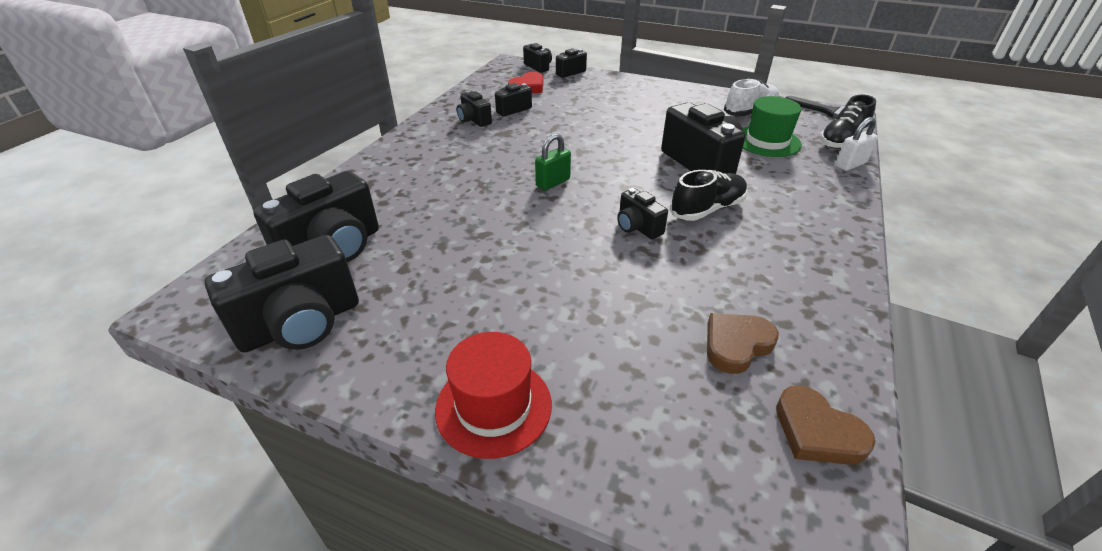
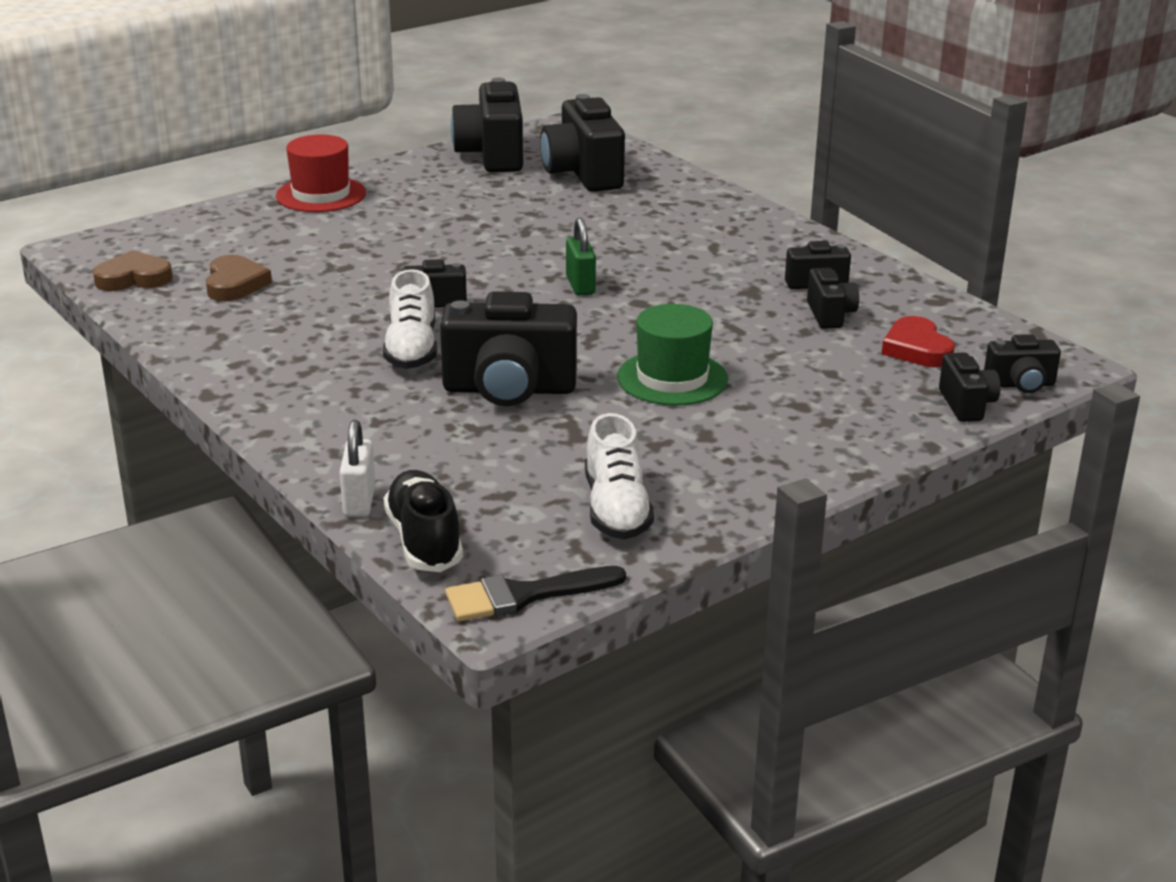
camera: 120 degrees right, 10 degrees down
black shoe [670,170,747,221] -> white shoe [383,269,437,369]
green hat [742,96,802,157] -> green hat moved to [617,304,728,405]

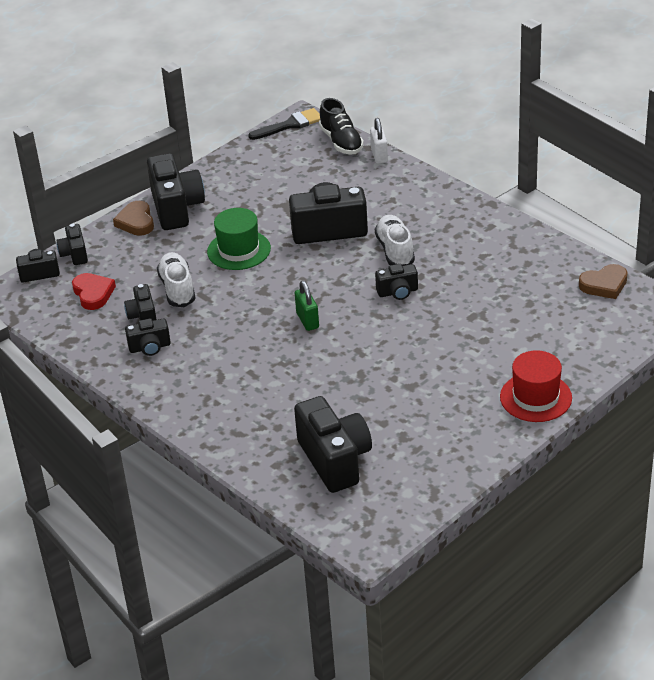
camera: 175 degrees right, 10 degrees up
brown heart [206,255,272,301] -> brown heart moved to [113,201,154,236]
black camera [451,78,523,172] -> black camera moved to [147,153,205,230]
white shoe [585,413,654,539] -> white shoe moved to [157,252,196,307]

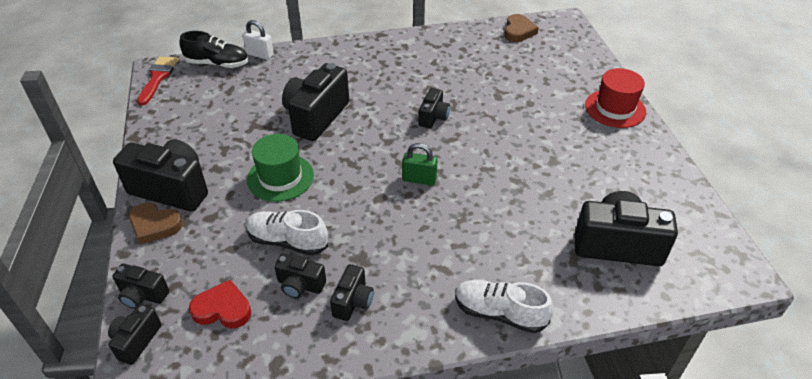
camera: 60 degrees left, 5 degrees up
black brush [248,108,320,140] -> red brush [137,56,178,106]
white shoe [375,215,415,266] -> white shoe moved to [455,280,553,333]

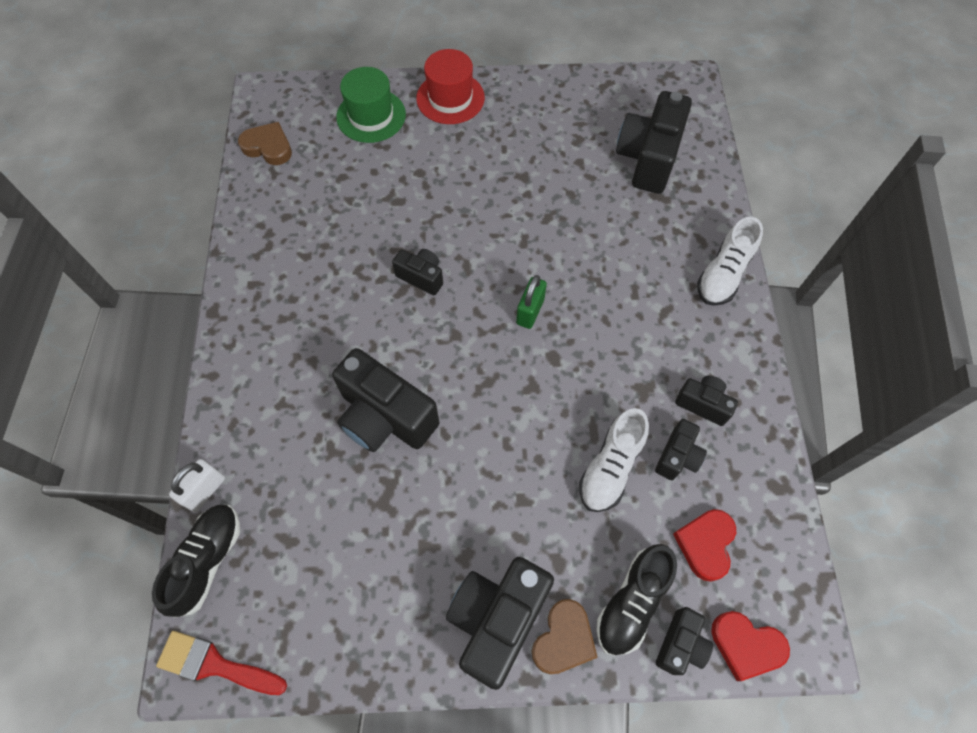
camera: 80 degrees left, 20 degrees up
black camera [108,304,162,365] -> red heart [711,611,790,681]
green hat [247,134,314,202] -> green hat moved to [336,67,406,143]
none -> black shoe [596,544,677,656]

